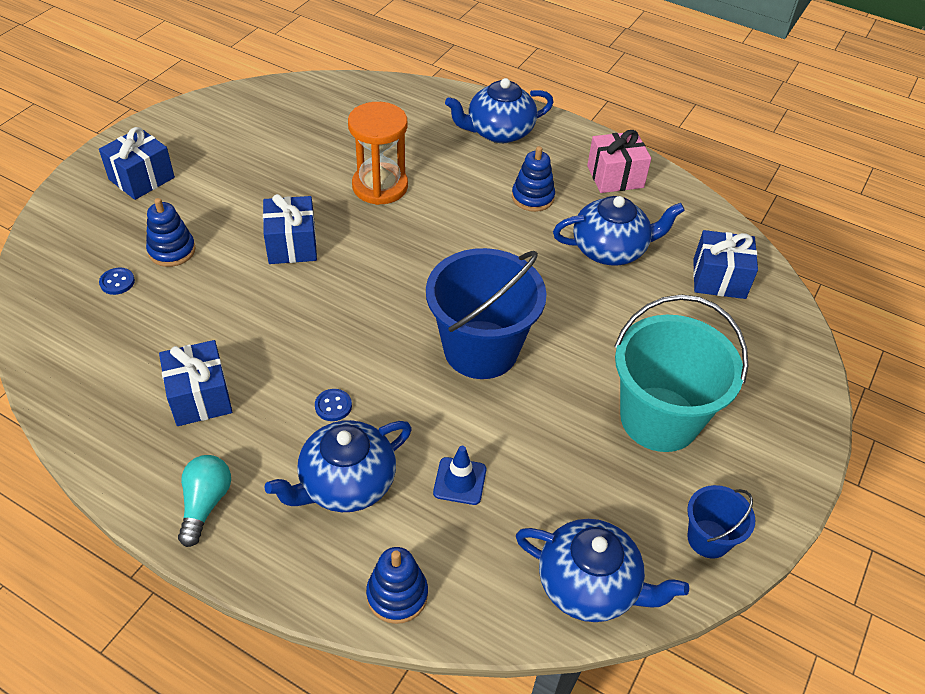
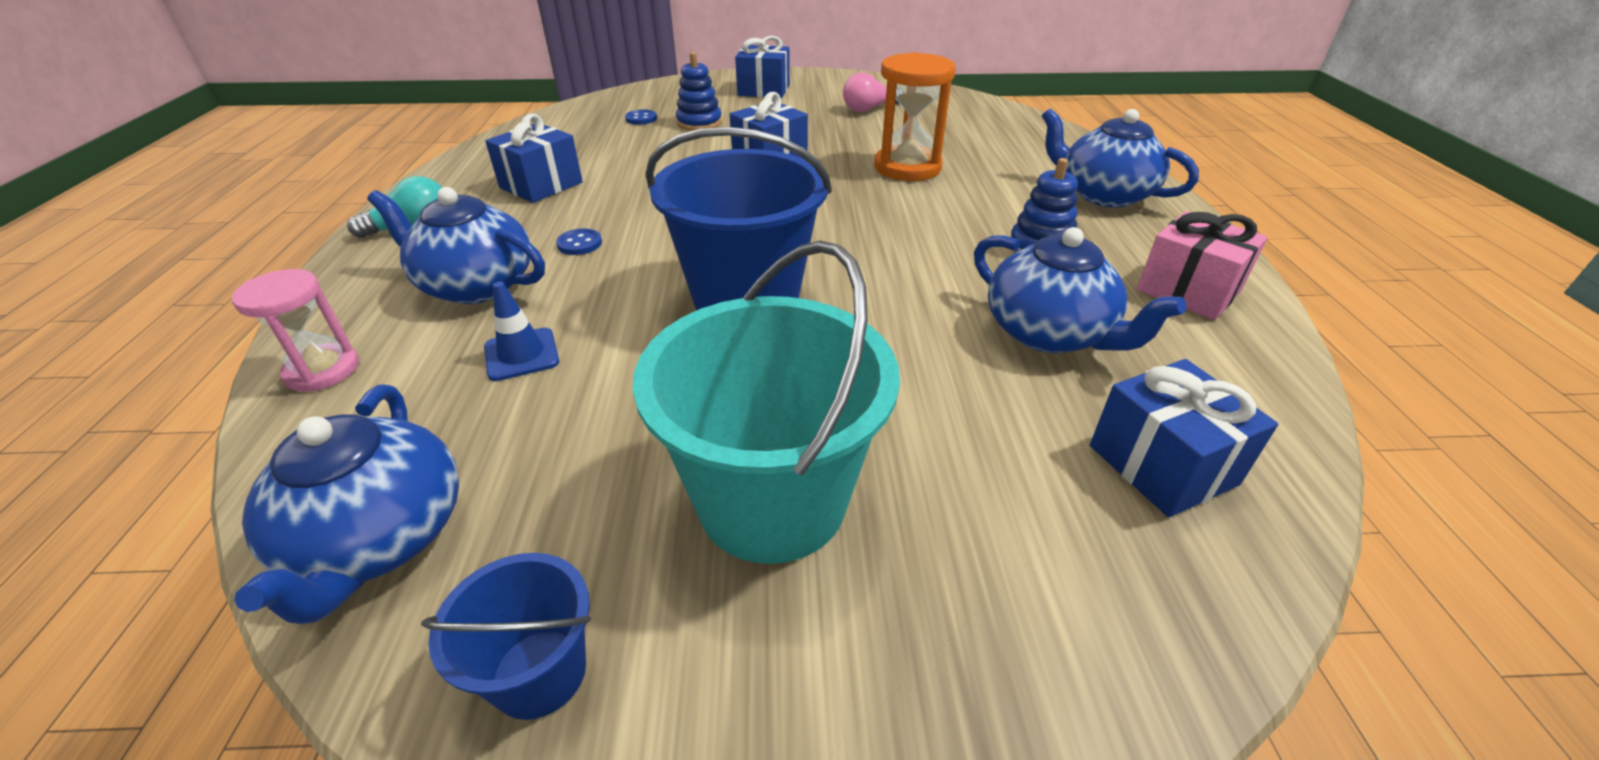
camera: 60 degrees right, 10 degrees down
blue stacking toy [366,547,428,624] -> pink hourglass [232,269,359,392]
none -> pink light bulb [843,72,899,112]

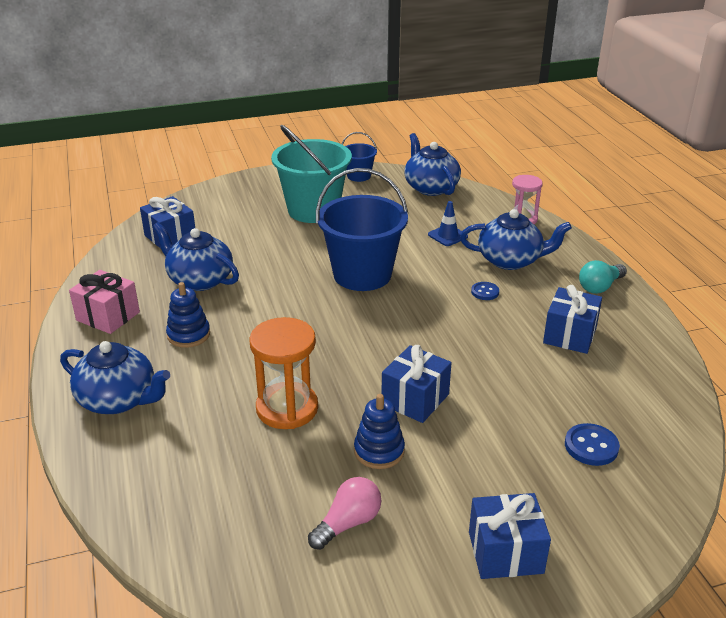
camera: 165 degrees right, 5 degrees down
blue button [625,109,657,125] -> blue button [565,423,620,466], size x1.51
blue stacking toy [676,52,722,131] -> blue stacking toy moved to [354,394,405,469]

